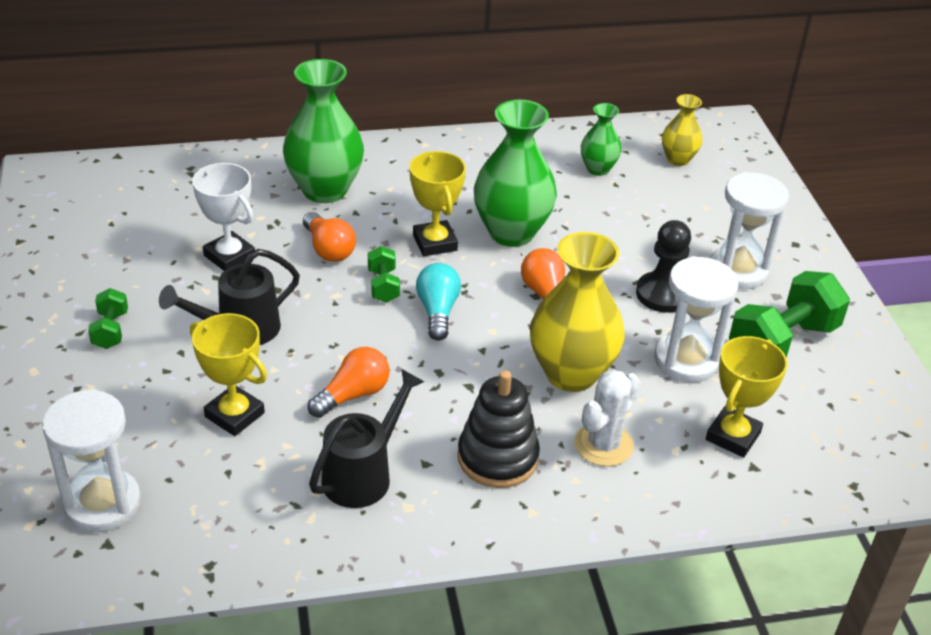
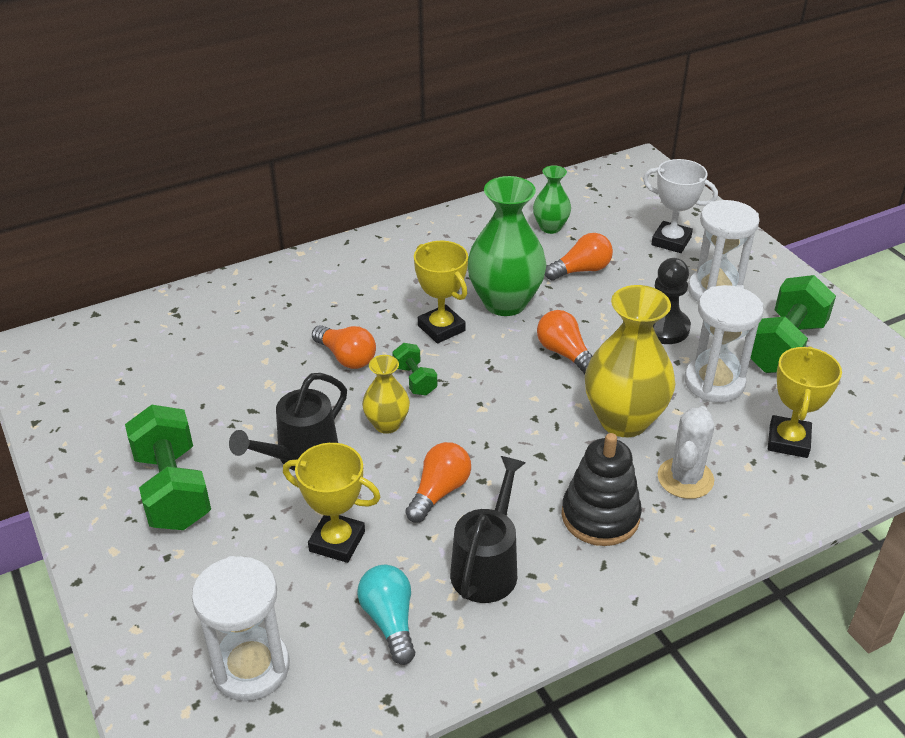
camera: 15 degrees left, 0 degrees up
green dumbbell [88,288,128,349] -> green dumbbell [125,405,211,530], size x2.01
white trophy [192,163,255,271] -> white trophy moved to [643,159,718,253]
green vase [283,59,364,203] -> none
turquoise light bulb [416,263,461,341] -> turquoise light bulb moved to [357,565,415,665]
yellow vase [662,94,702,166] -> yellow vase moved to [362,355,410,434]
none -> orange light bulb [545,233,613,281]

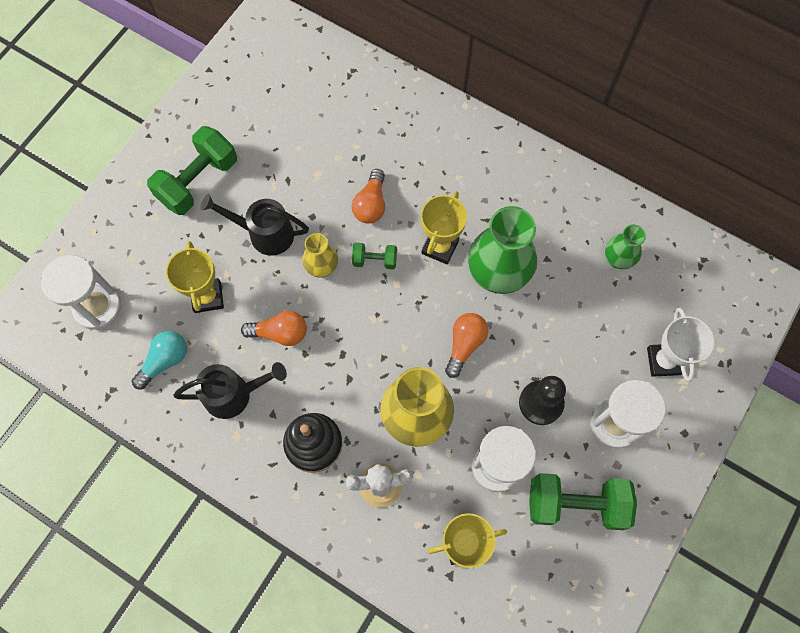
camera: 60 degrees right, 30 degrees up
green dumbbell [392,343,437,396] -> green dumbbell turned 60 degrees clockwise [352,243,397,269]
orange light bulb [545,233,613,281] -> none

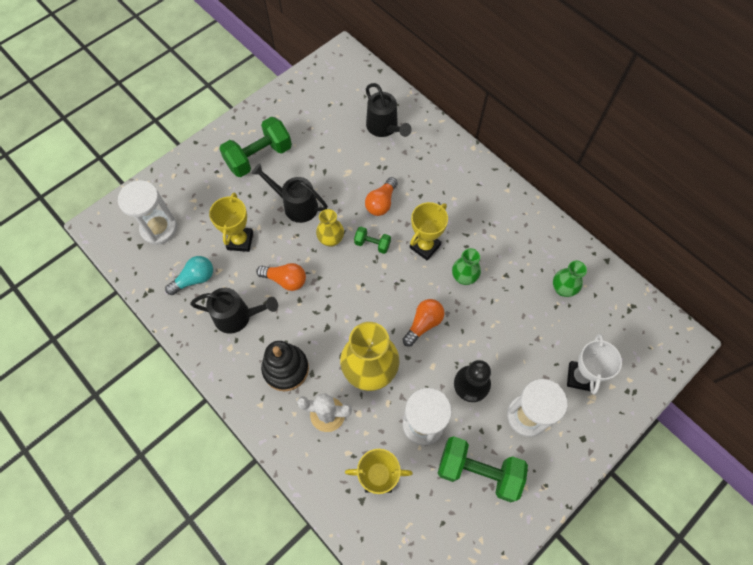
camera: 15 degrees right, 5 degrees down
green vase [468,206,537,294] -> green vase [452,248,481,285], size x0.53
none -> black watering can [366,83,412,137]

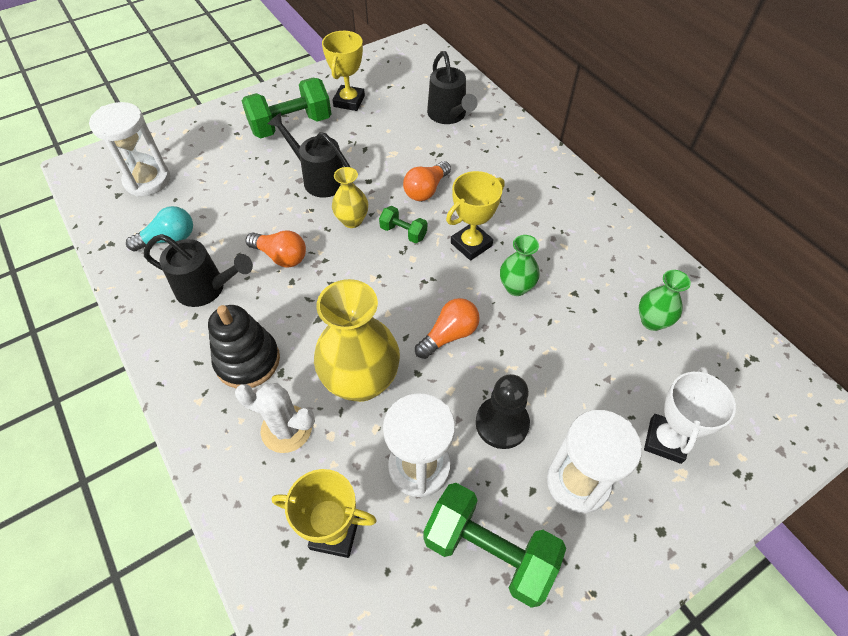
camera: 10 degrees right, 10 degrees down
yellow trophy [209,193,253,252] -> yellow trophy moved to [322,31,365,111]

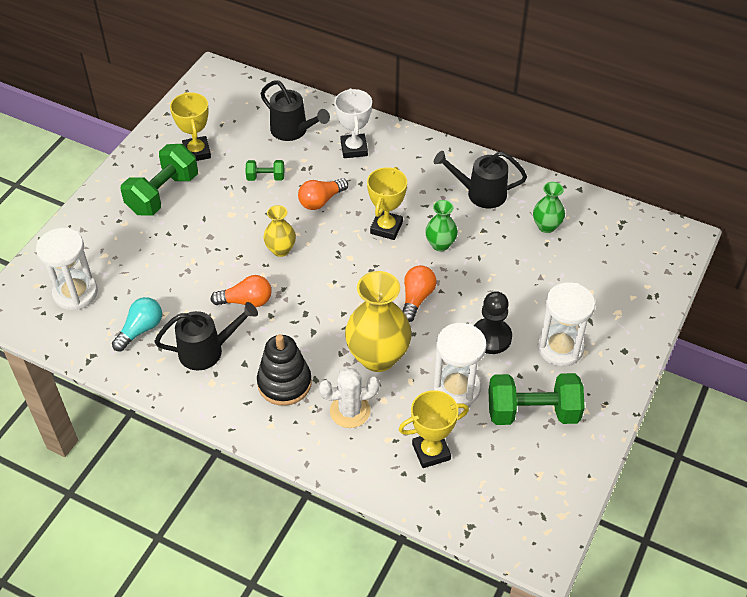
camera: 30 degrees left, 5 degrees down
black watering can [268,113,350,198] -> black watering can moved to [434,151,527,208]
green dumbbell [379,206,427,243] -> green dumbbell moved to [246,160,284,181]
orange light bulb [403,161,451,201] -> orange light bulb turned 45 degrees clockwise [298,178,348,210]
white trophy [644,367,736,464] -> white trophy moved to [334,88,372,158]

